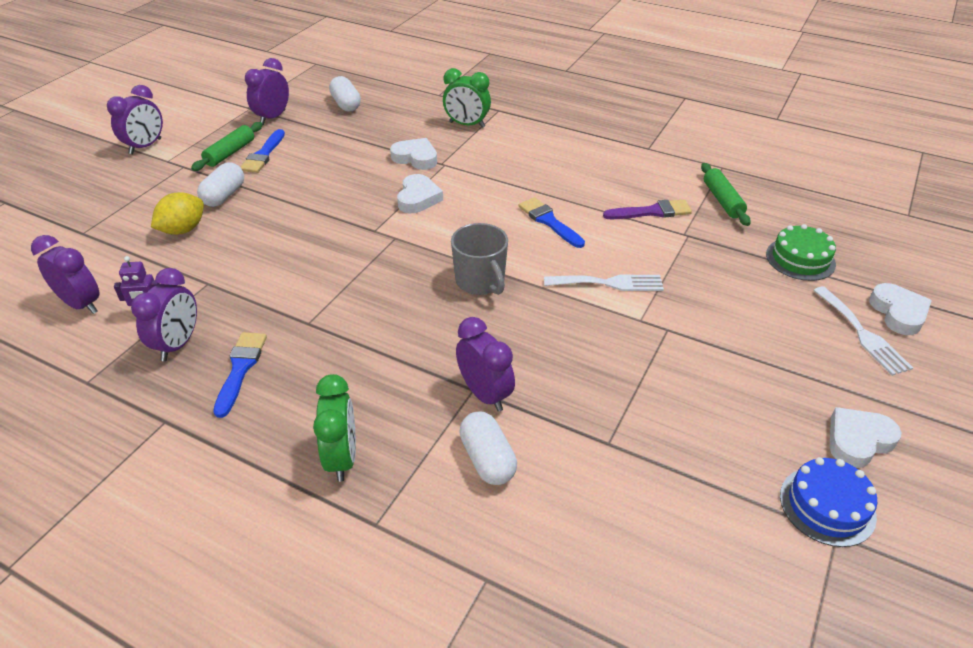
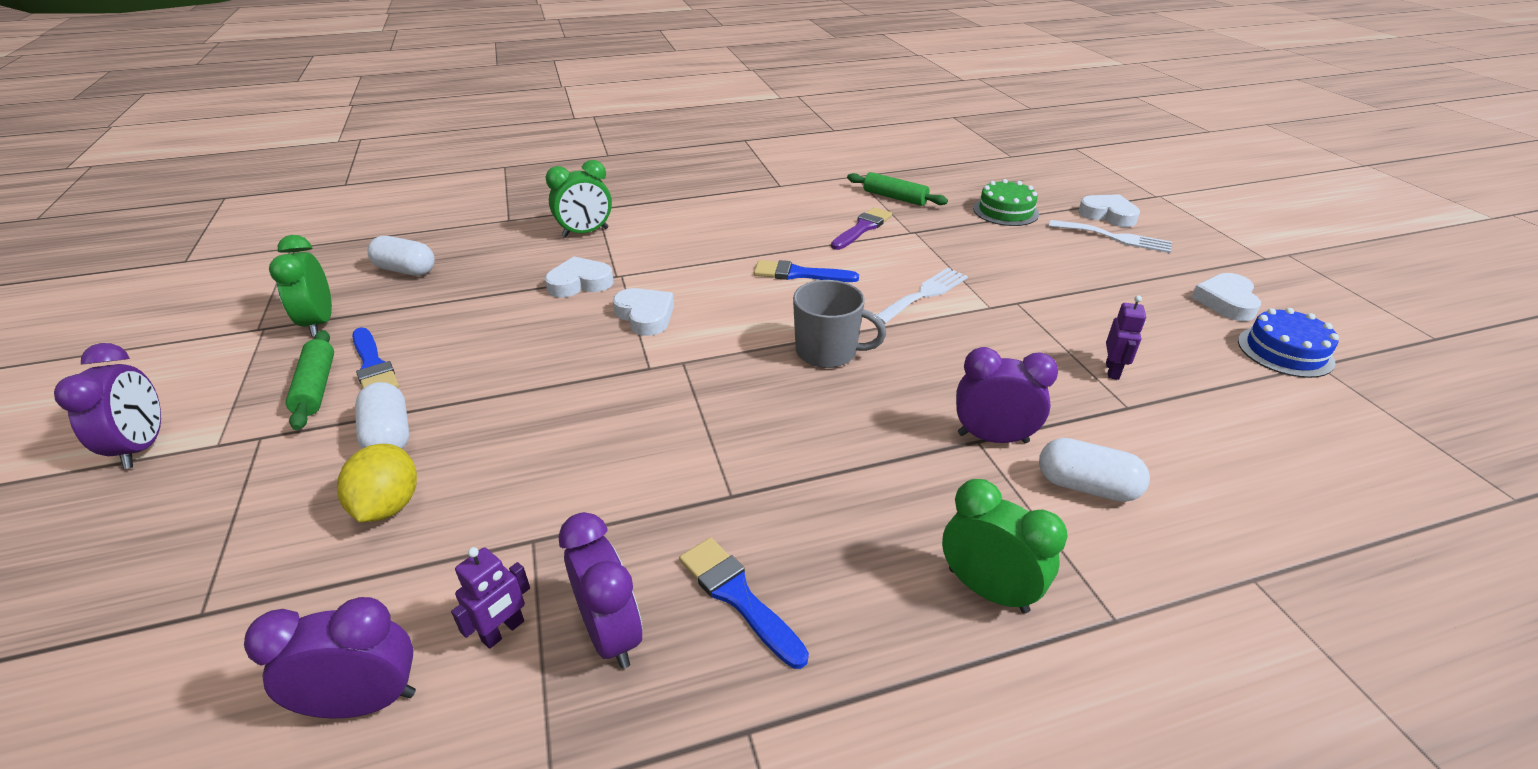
camera: 45 degrees left, 5 degrees down
purple clock [245,58,289,125] -> green clock [269,235,332,337]
none -> purple robot [1106,296,1146,380]

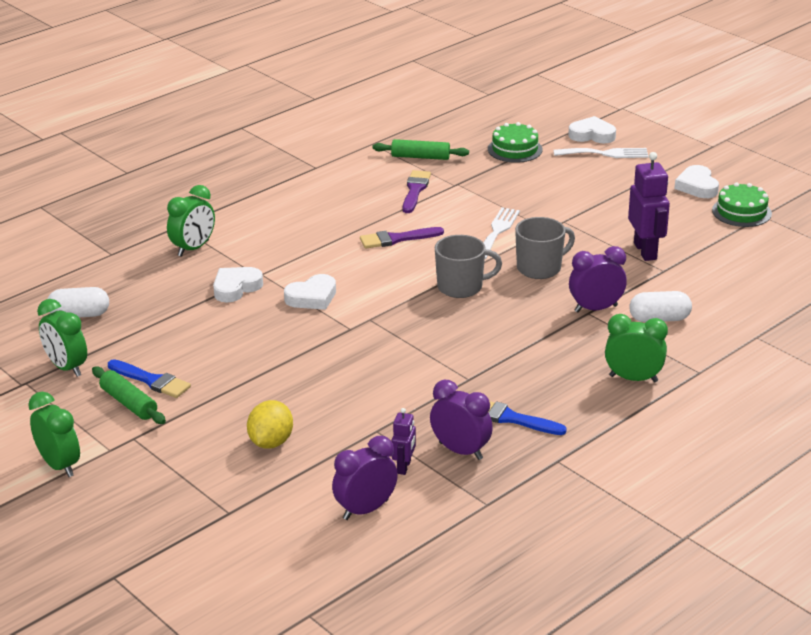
camera: 25 degrees left, 5 degrees down
purple clock [54,343,161,469] -> green clock [28,392,80,477]
yellow lemon [337,444,417,522] -> yellow lemon turned 45 degrees clockwise [247,400,293,449]
white capsule [355,382,409,449] -> none
white heart [613,288,674,336] -> white heart turned 120 degrees clockwise [284,274,336,310]
blue brush [754,260,859,282] -> purple brush [360,227,444,249]
purple robot [1106,296,1146,380] -> purple robot [628,152,670,261], size x1.84
blue cake [1238,308,1339,378] -> green cake [712,182,772,227]
none -> grey mug [515,217,575,279]

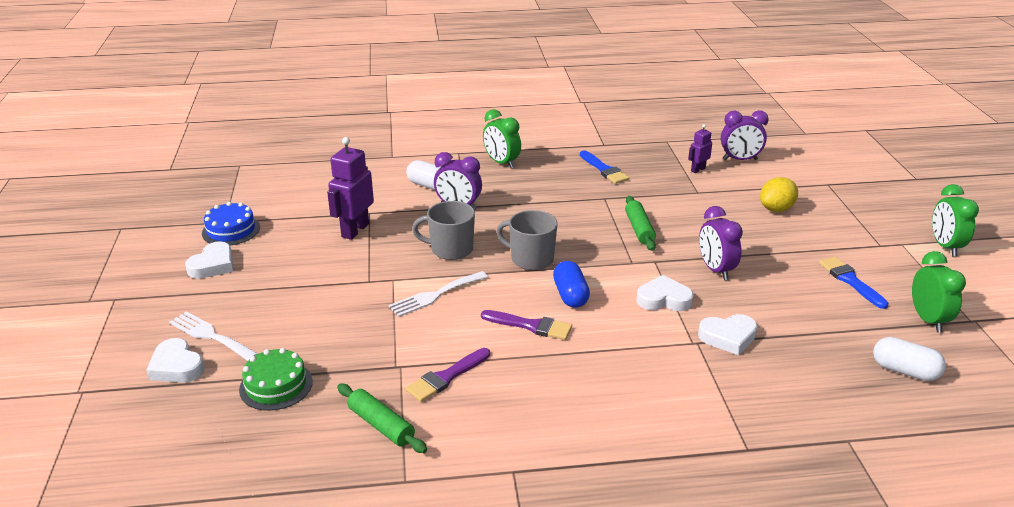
camera: 145 degrees left, 0 degrees up
green rolling pin [92,367,166,424] -> green rolling pin moved to [625,196,656,251]
green clock [167,185,215,257] -> none
purple clock [430,380,493,460] -> purple clock moved to [699,206,743,280]
green cake [712,182,772,227] -> blue cake [202,202,260,245]
none -> blue capsule [553,261,590,308]

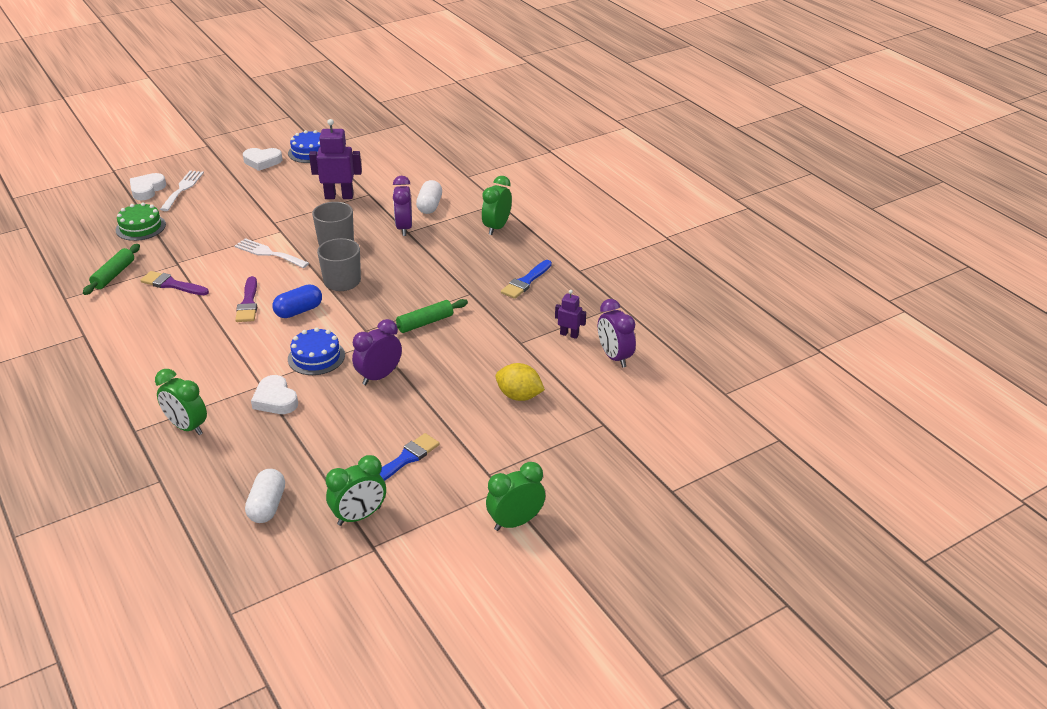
camera: 65 degrees right, 5 degrees up
white heart [636,275,693,311] -> blue cake [288,327,345,375]
none -> green clock [155,369,207,435]

